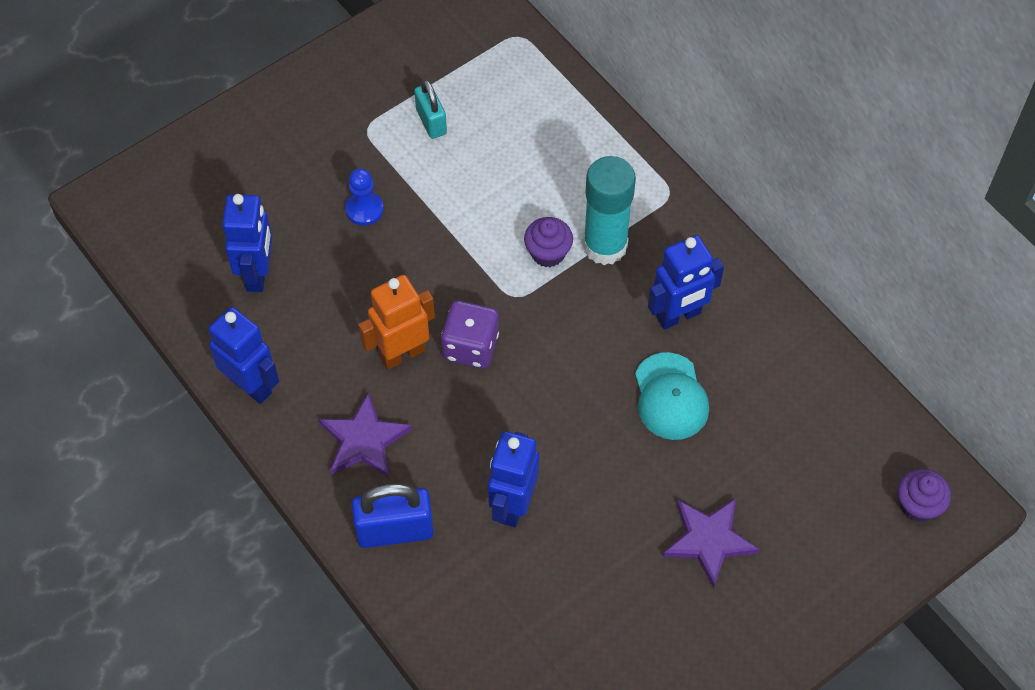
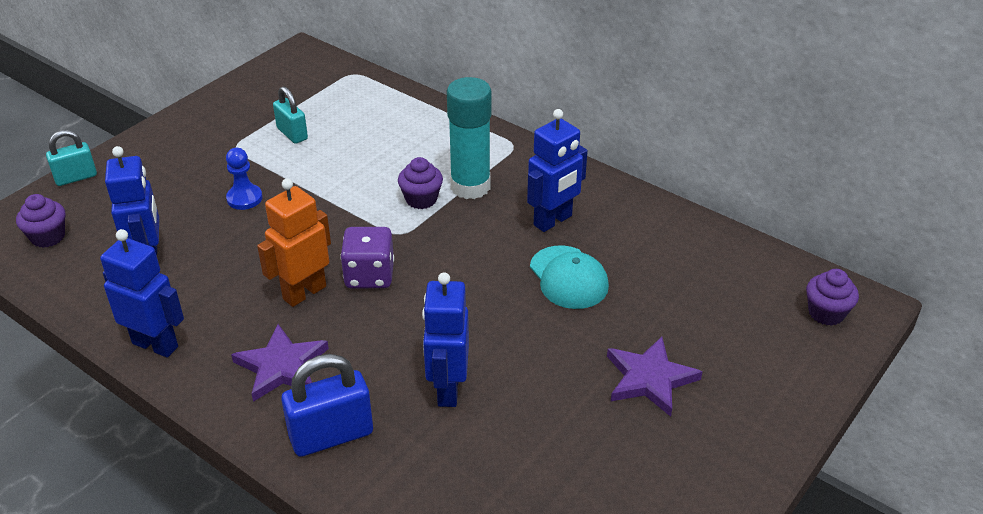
camera: 15 degrees left, 20 degrees down
none -> purple cupcake [16,194,65,248]
none -> turquoise padlock [46,130,97,186]

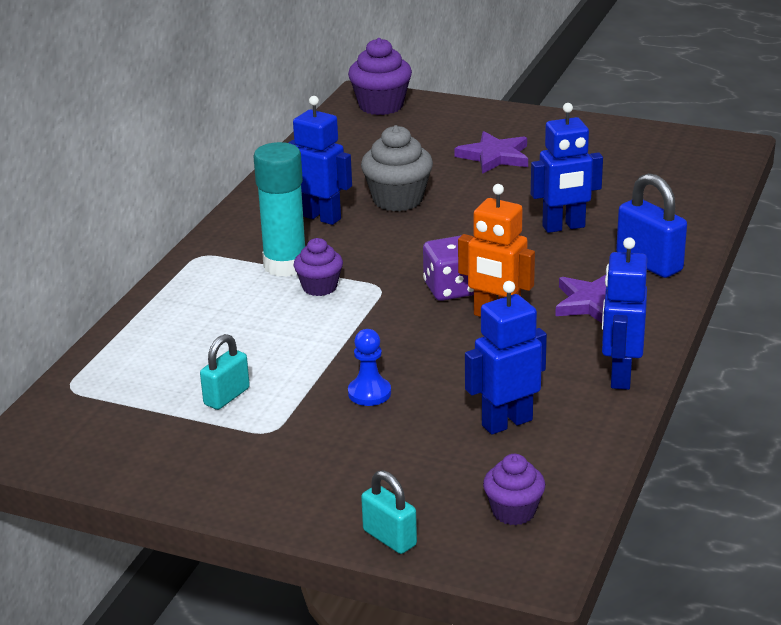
camera: 105 degrees left, 10 degrees down
turquoise cap [530,245,609,309] -> grey cupcake [361,125,433,211]
purple cupcake [806,269,859,326] -> purple cupcake [348,38,412,115], size x1.60

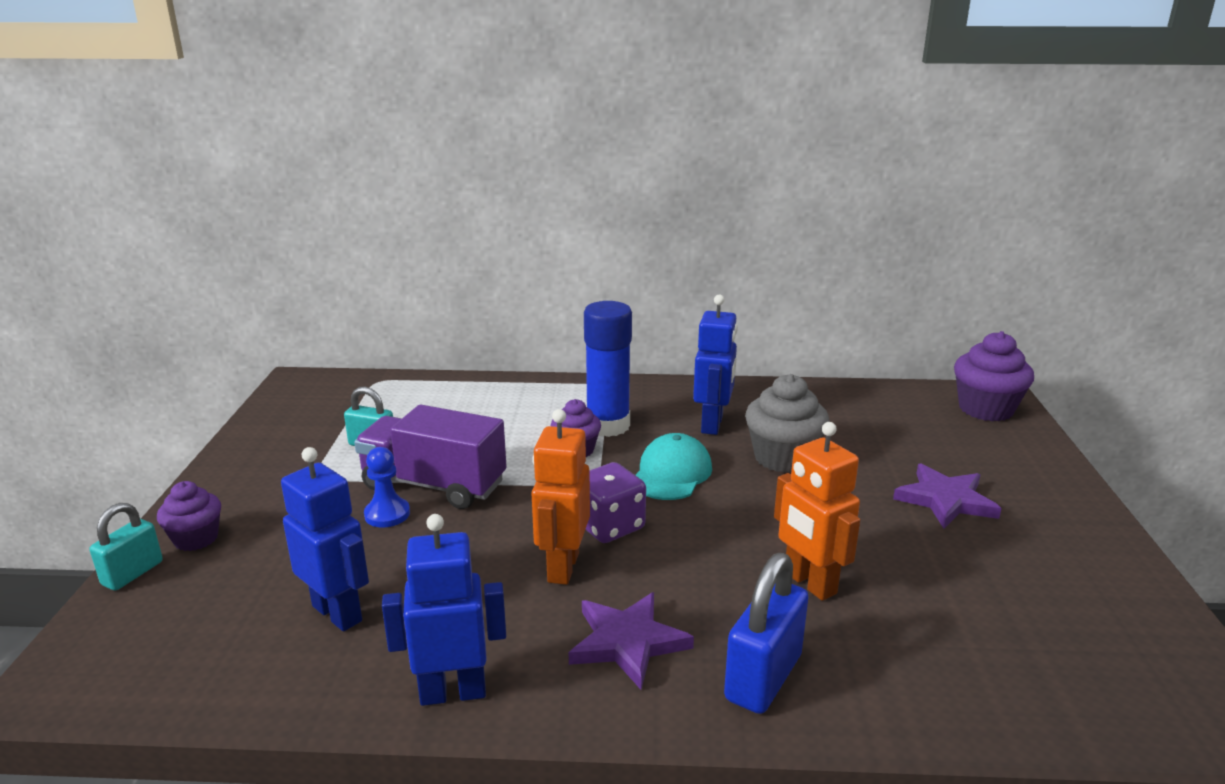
camera: 70 degrees right, 5 degrees down
turquoise glue stick [254,142,305,277] -> blue glue stick [584,301,632,437]
purple cupcake [483,454,545,525] -> purple cupcake moved to [157,481,221,551]
blue robot [531,103,603,233] -> orange robot [774,422,860,601]
none -> purple truck [354,405,507,509]
none -> turquoise cap [636,433,712,500]

